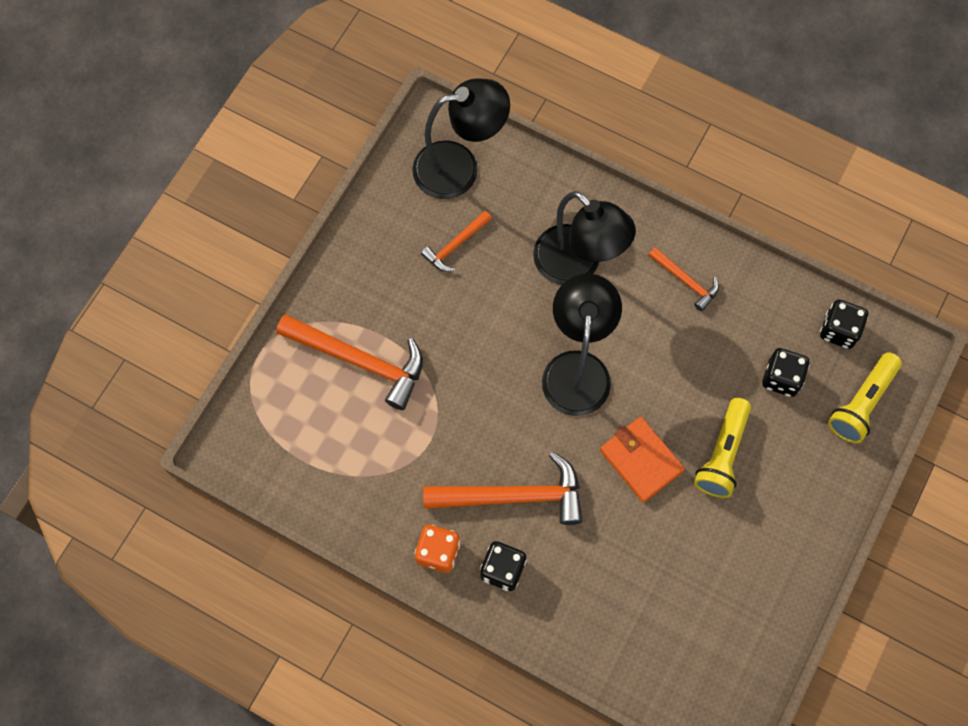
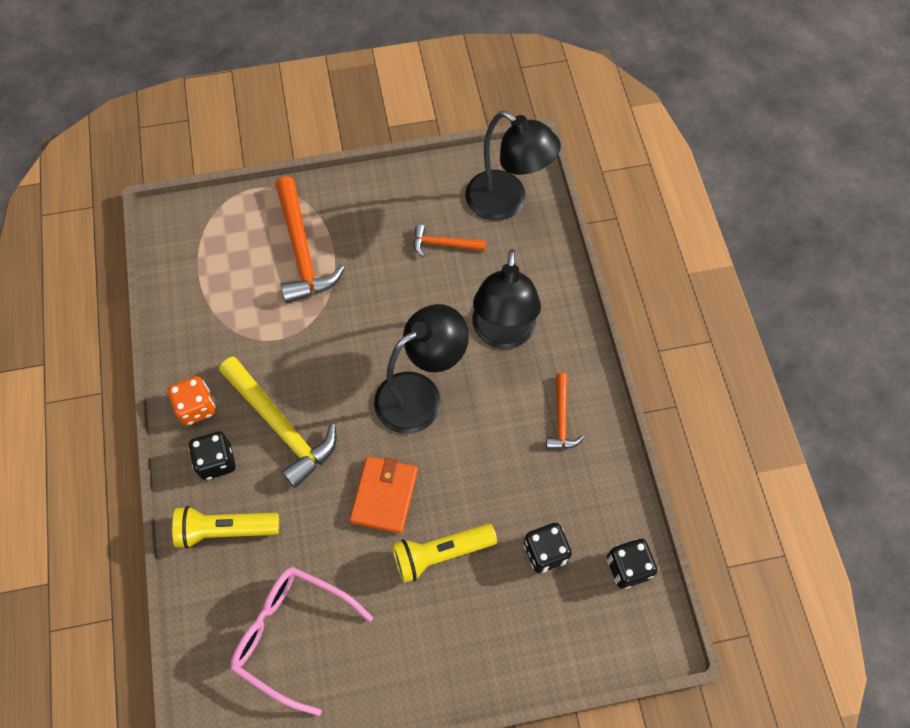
camera: 50 degrees right, 5 degrees down
orange hammer [423,452,582,525] -> yellow hammer [219,357,336,488]
yellow flashlight [828,352,902,443] -> yellow flashlight moved to [172,506,279,549]
none -> pink glasses [231,567,373,716]

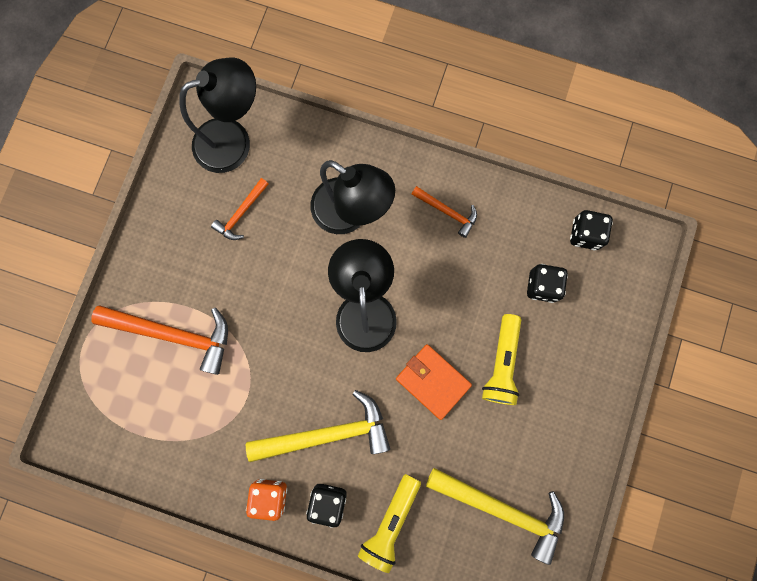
camera: 60 degrees left, 15 degrees up
pink glasses [231,567,373,716] -> yellow hammer [426,468,564,565]

